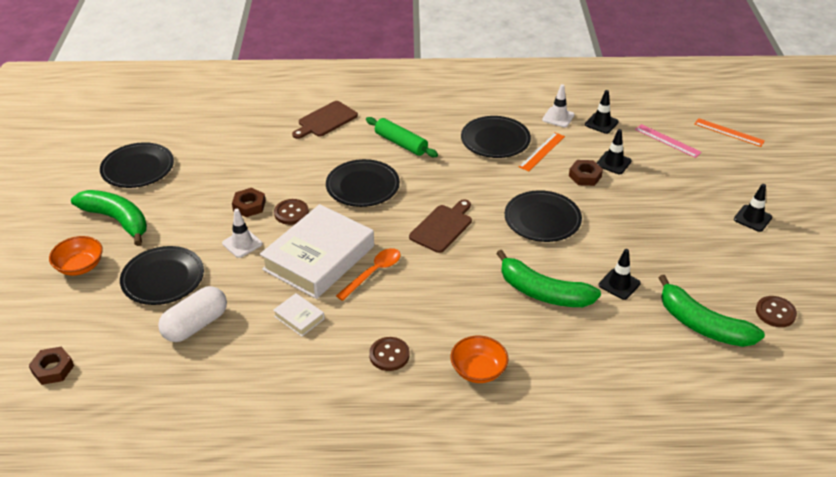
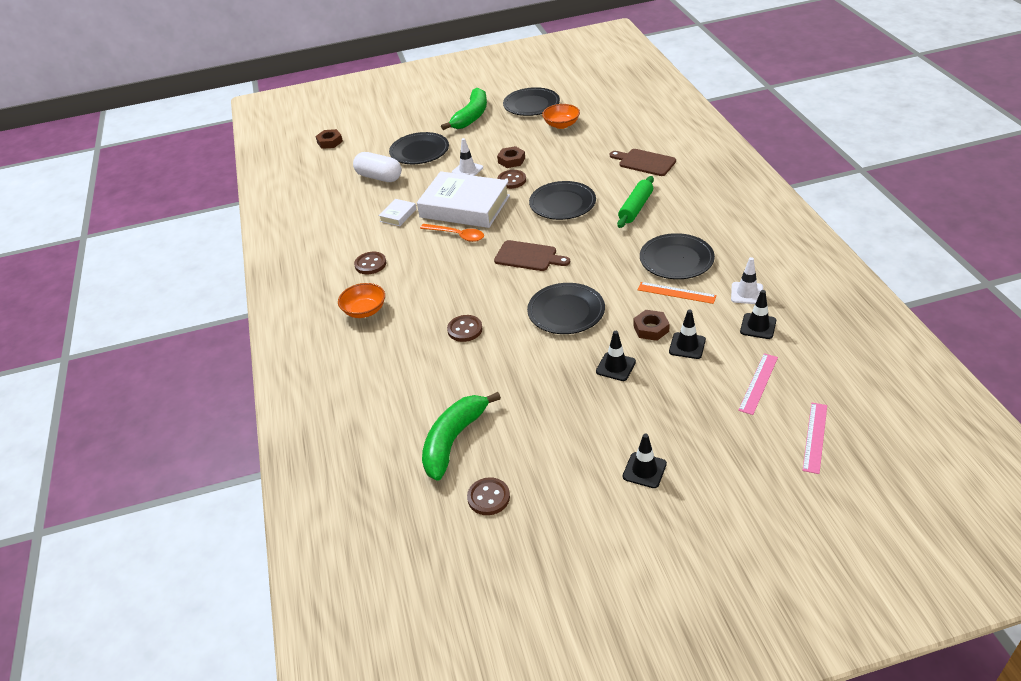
camera: 80 degrees right, 0 degrees up
orange bowl [49,236,103,276] -> orange bowl moved to [542,104,580,129]
green banana [496,250,601,307] -> brown button [447,315,483,342]
black traffic cone [599,249,641,300] -> black traffic cone moved to [596,331,636,381]
orange ruler [695,118,765,147] -> pink ruler [802,403,827,474]

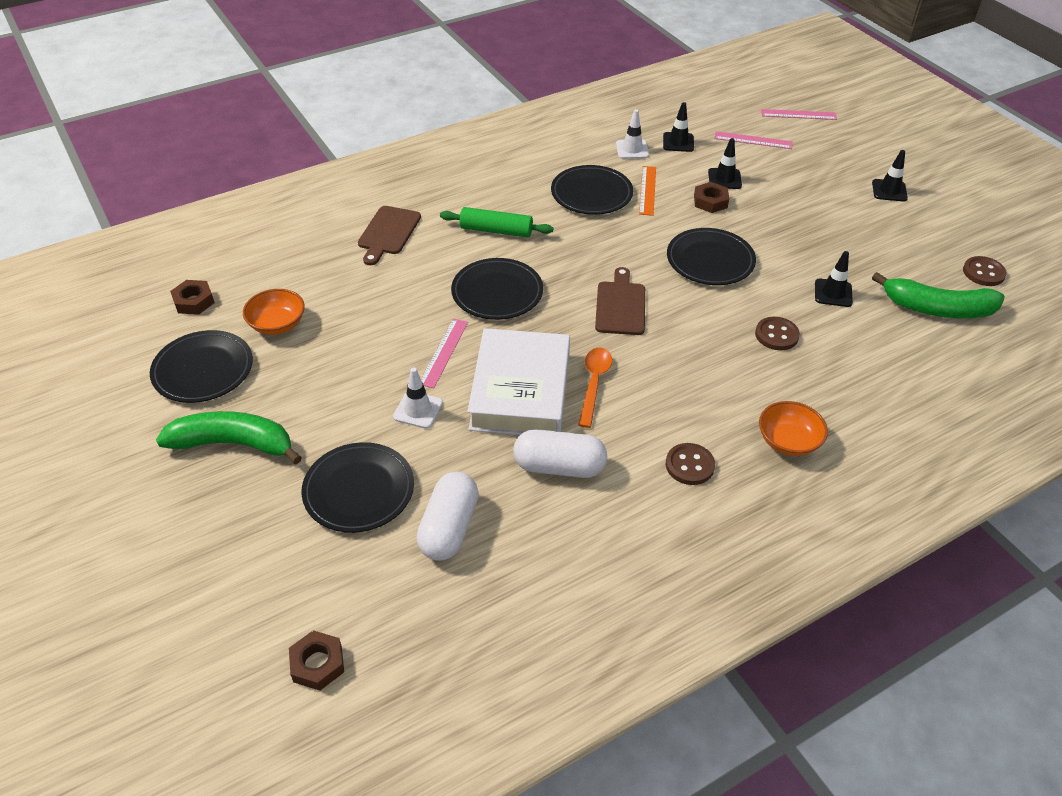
camera: 110 degrees left, 5 degrees up
white book [379,199,416,226] -> white capsule [513,429,607,478]
brown nut [497,146,525,168] -> brown nut moved to [170,280,215,315]
brown button [497,170,526,189] -> pink ruler [421,319,468,388]
black traffic cone [596,331,636,381] -> black traffic cone moved to [815,251,853,307]

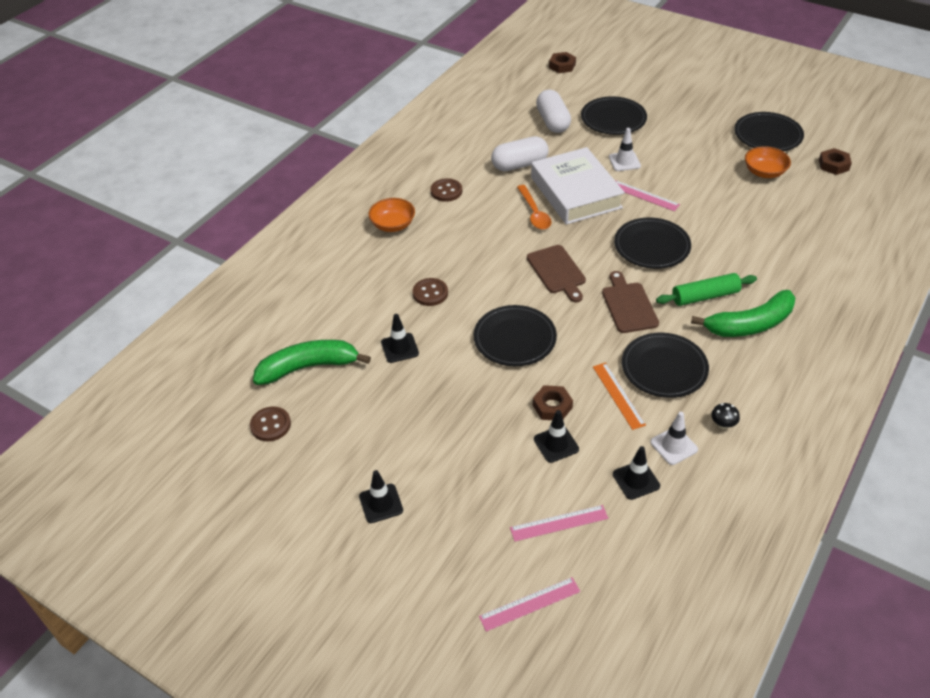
camera: 155 degrees right, 0 degrees up
green banana [156,411,302,464] -> green banana moved to [691,290,795,337]
brown cutting board [358,206,421,265] -> brown cutting board moved to [602,271,659,333]
pink ruler [421,319,468,388] -> pink ruler turned 45 degrees counterclockwise [615,180,680,211]
none -> black mushroom [711,403,740,429]

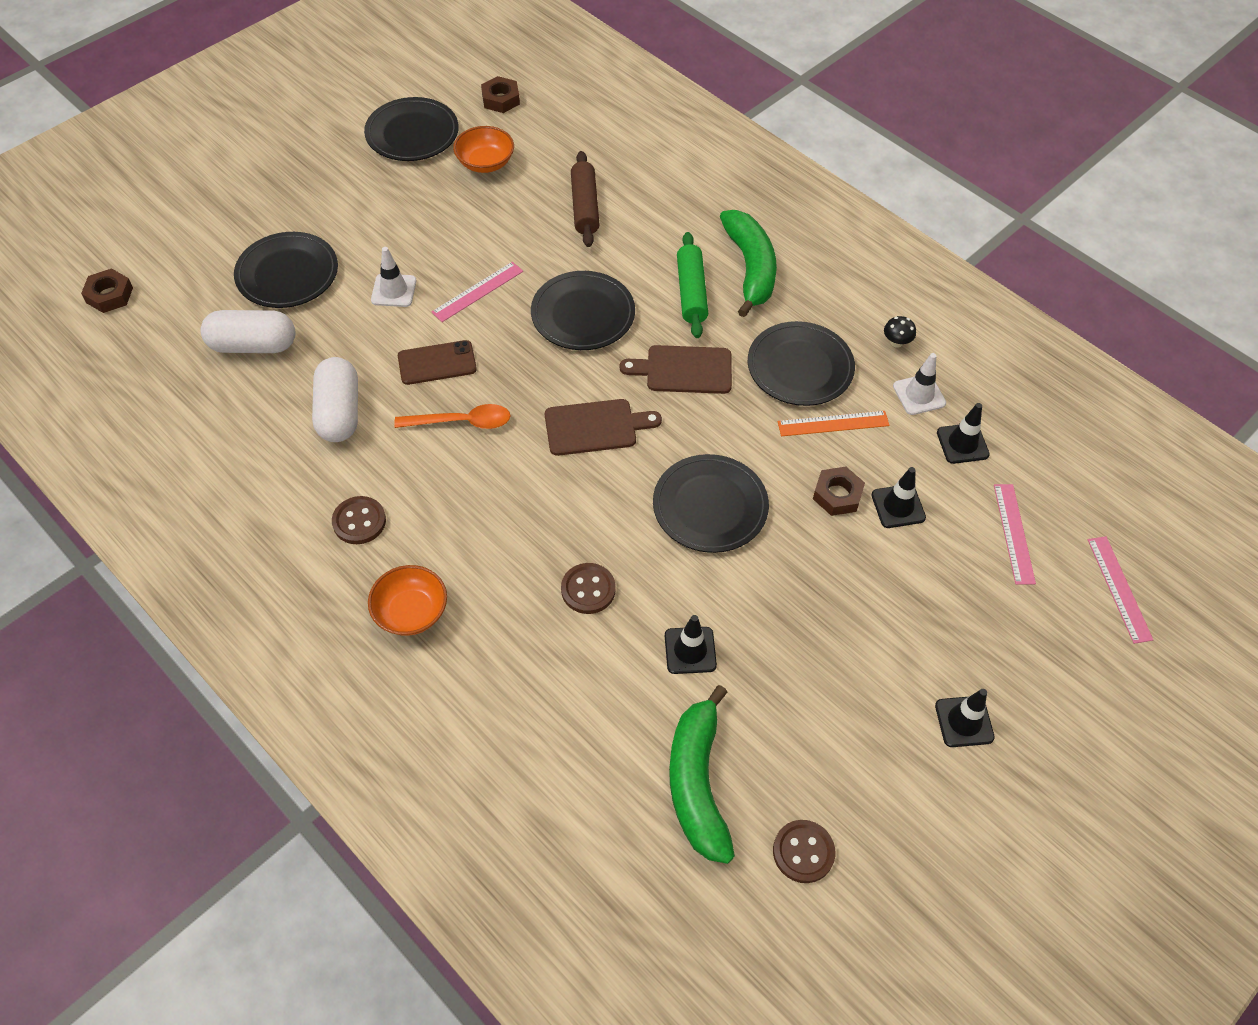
camera: 80 degrees left, 10 degrees up
white book [531,147,625,225] -> brown phone [398,340,477,385]
none -> brown rolling pin [571,151,600,247]

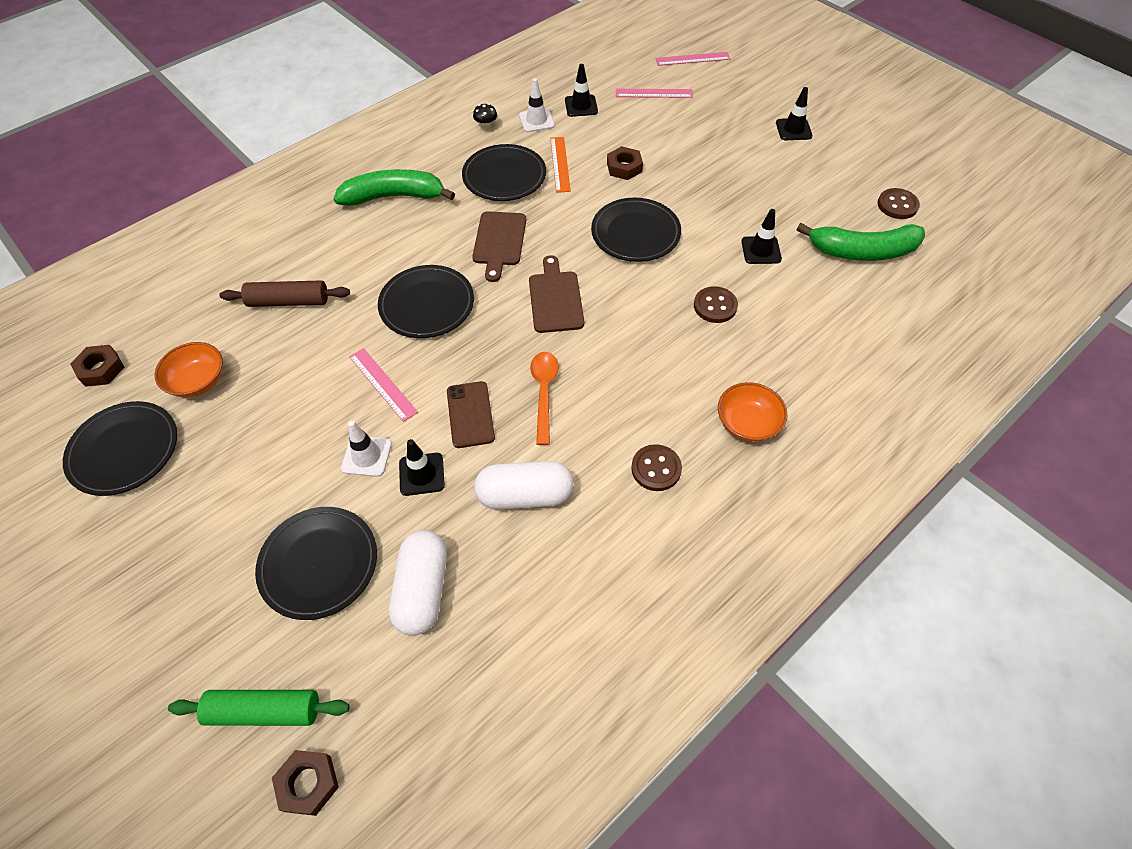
camera: 85 degrees left, 0 degrees up
green rolling pin [677,232,708,338] -> green rolling pin moved to [168,690,350,726]
black traffic cone [871,467,926,528] -> black traffic cone moved to [399,439,445,496]

